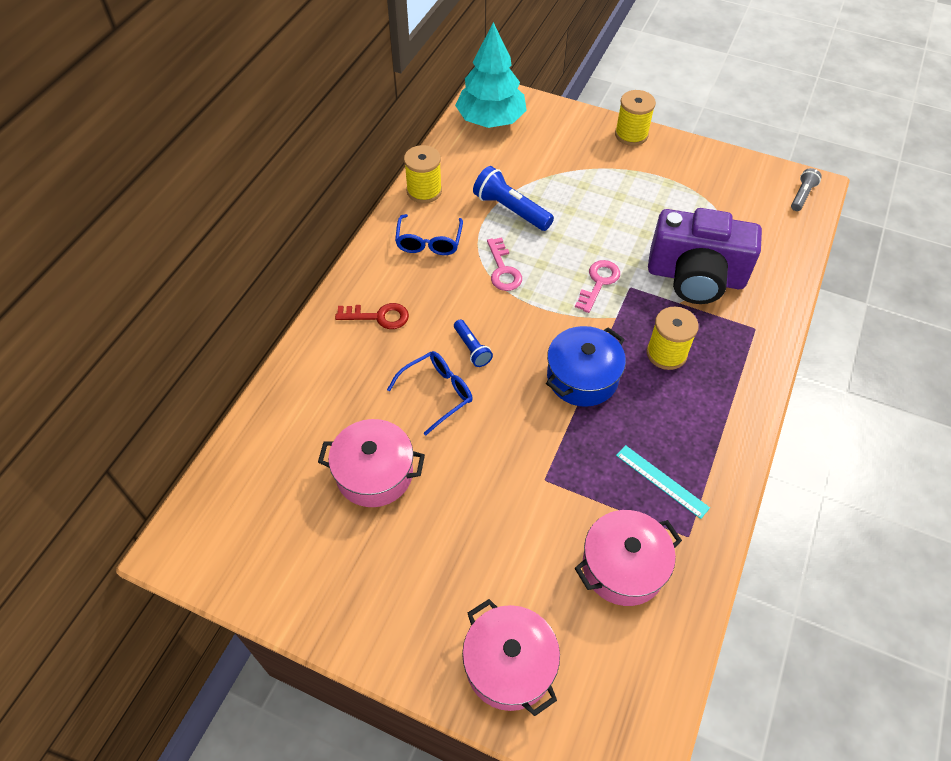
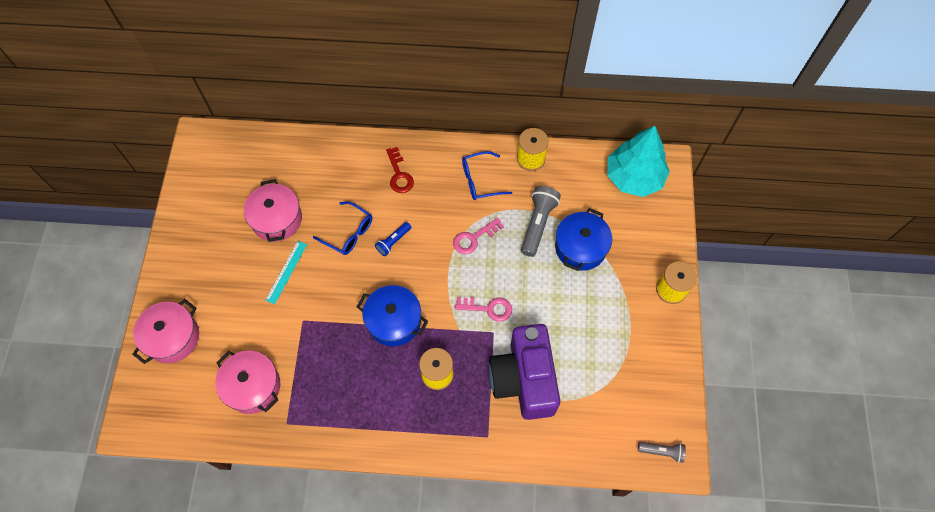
camera: 70 degrees right, 10 degrees up
blue flashlight [473,166,554,231] -> grey flashlight [521,186,561,257]
turquoise ruler [616,445,710,519] -> turquoise ruler moved to [265,241,307,304]
none -> blue pot [555,208,612,271]

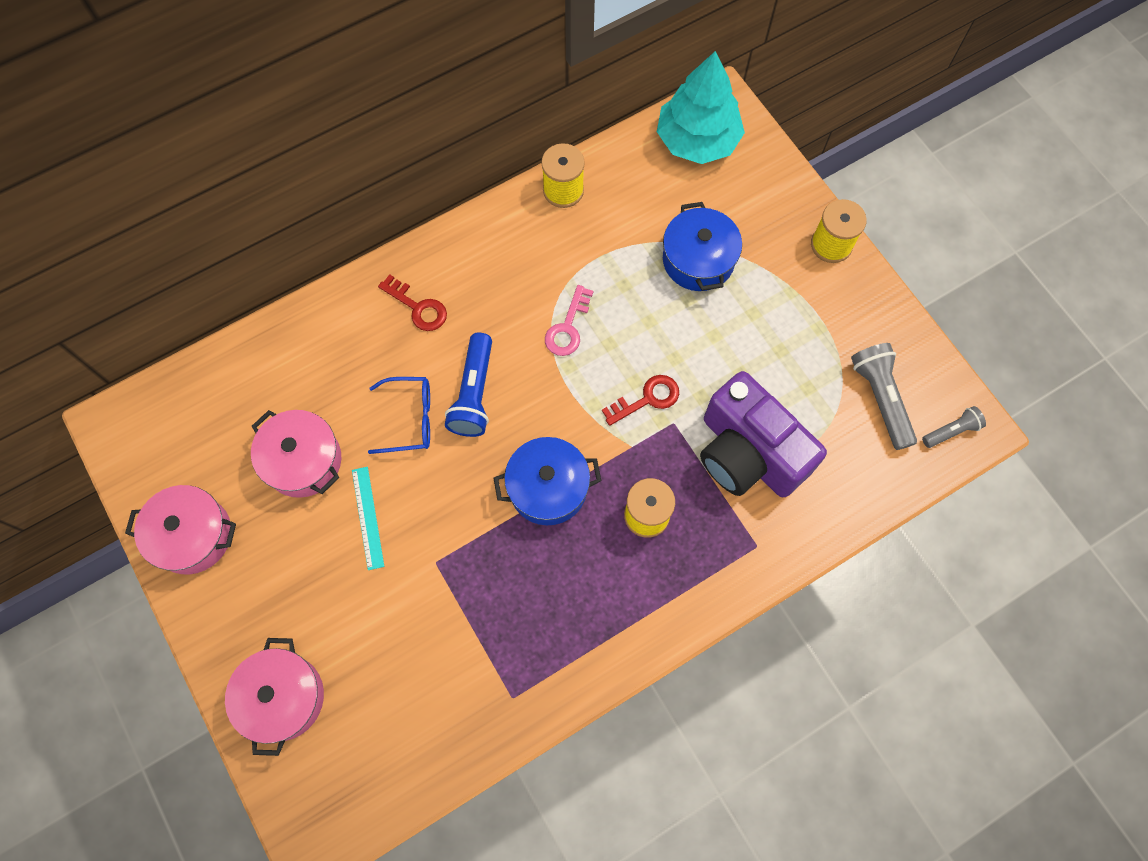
camera: 35 degrees left, 5 degrees up
pink pot [215,351,280,414] -> pink pot moved to [125,485,236,575]
blue flashlight [375,222,411,256] -> blue flashlight [445,332,492,437], size x1.72
pink key [455,297,512,322] -> red key [602,375,679,426]
blue glasses [462,151,512,200] -> none
grey flashlight [521,186,561,257] -> grey flashlight moved to [851,343,917,450]

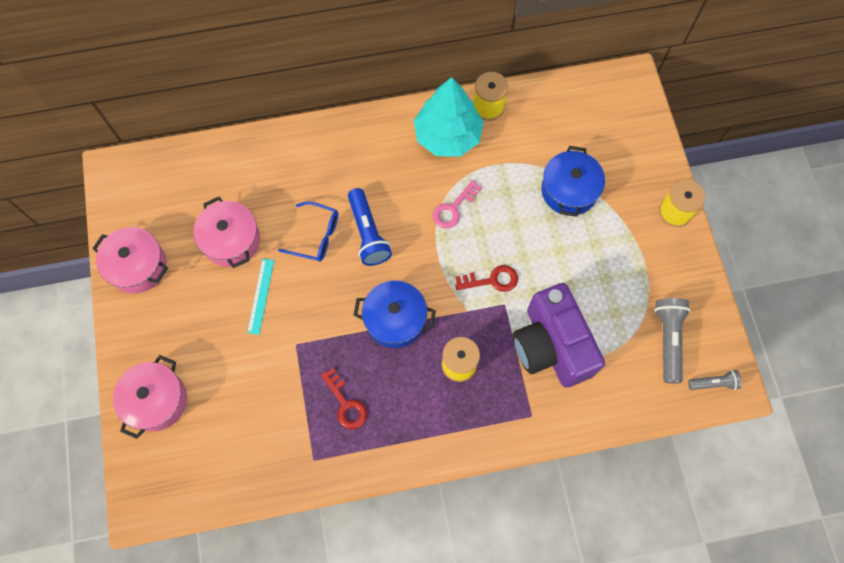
camera: 20 degrees right, 0 degrees up
red key [378,274,447,331] -> red key moved to [321,368,367,429]
blue flashlight [445,332,492,437] -> blue flashlight turned 45 degrees counterclockwise [348,188,392,266]
turquoise tree [657,51,745,164] -> turquoise tree moved to [414,77,484,157]

